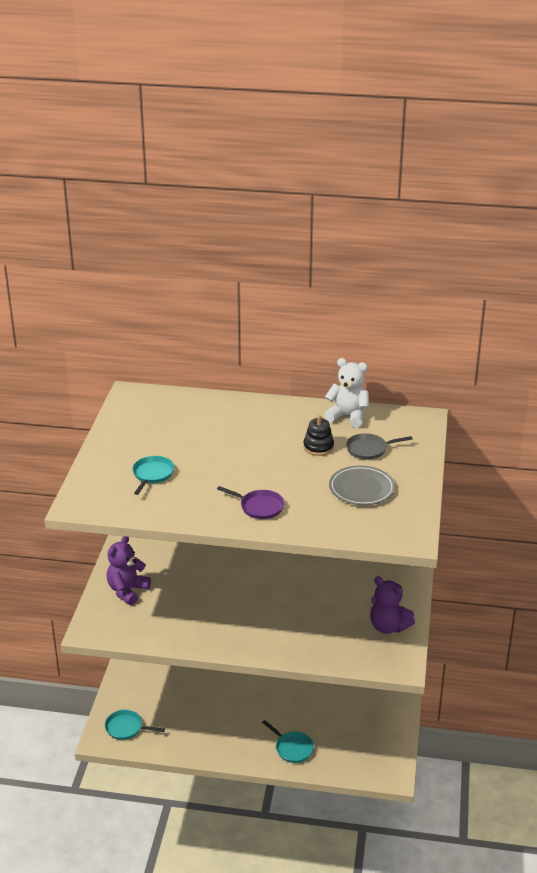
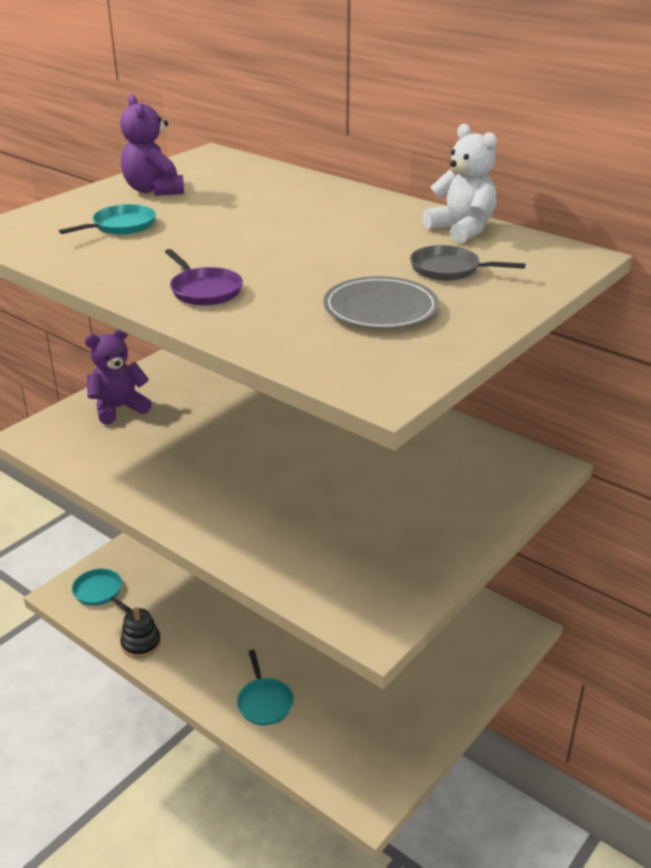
camera: 30 degrees right, 0 degrees up
black stacking toy [303,415,334,456] -> black stacking toy moved to [120,607,161,658]
purple teddy bear [370,576,415,634] -> purple teddy bear moved to [120,95,184,196]

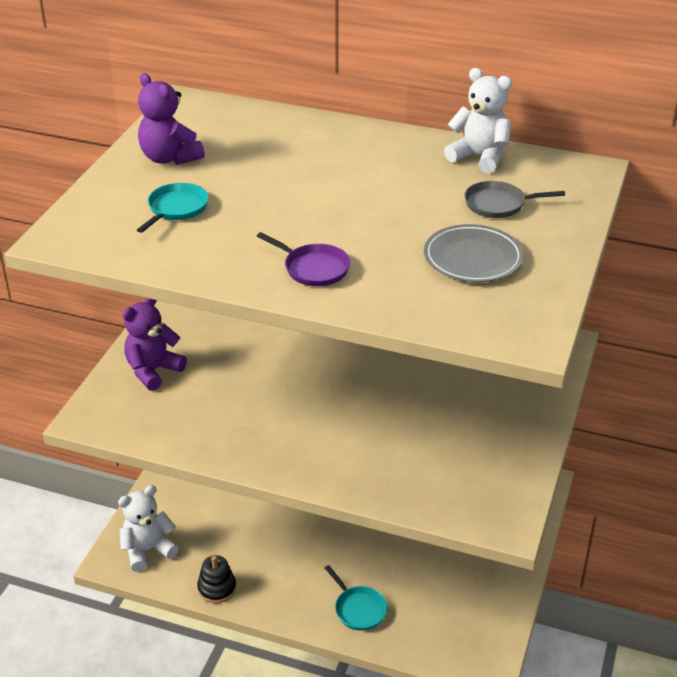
camera: 20 degrees left, 5 degrees up
turquoise pan [72,569,132,612] -> white teddy bear [118,485,179,572]

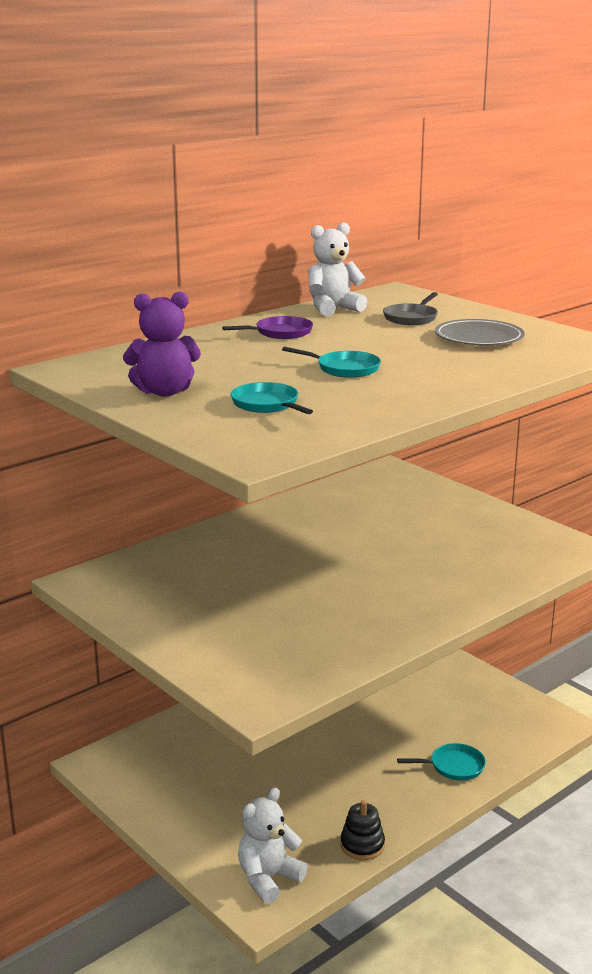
camera: 60 degrees left, 15 degrees down
white teddy bear [118,485,179,572] -> white teddy bear turned 45 degrees clockwise [238,788,308,904]
purple teddy bear [123,298,187,391] -> none
purple pan [257,232,350,286] -> purple pan moved to [222,316,313,339]
none -> turquoise pan [282,347,381,378]

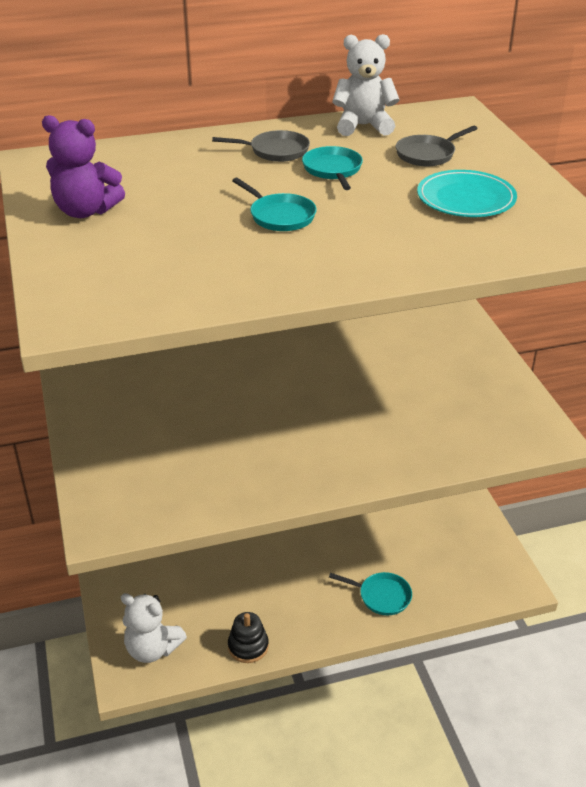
camera: 25 degrees right, 15 degrees up
purple pan [222,316,313,339] -> grey pan [212,130,310,162]
turquoise pan [230,382,313,414] -> turquoise pan moved to [302,146,363,190]
white teddy bear [238,788,308,904] -> white teddy bear turned 135 degrees counterclockwise [121,593,187,663]
grey plate [435,319,525,345] -> turquoise plate [417,170,517,217]

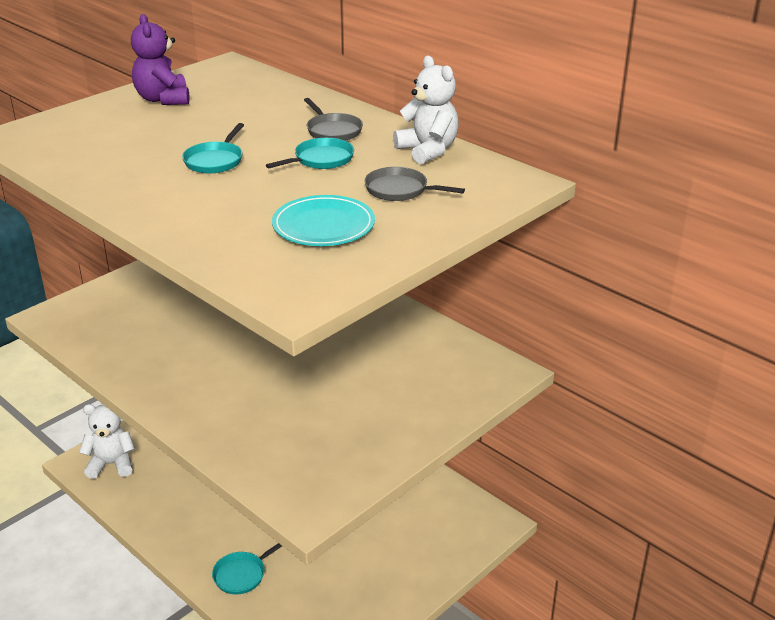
camera: 60 degrees right, 5 degrees down
white teddy bear [121,593,187,663] -> white teddy bear turned 90 degrees clockwise [79,404,135,479]
black stacking toy [228,612,269,663] -> none
turquoise pan [329,572,412,615] -> turquoise pan turned 60 degrees clockwise [212,543,282,594]

